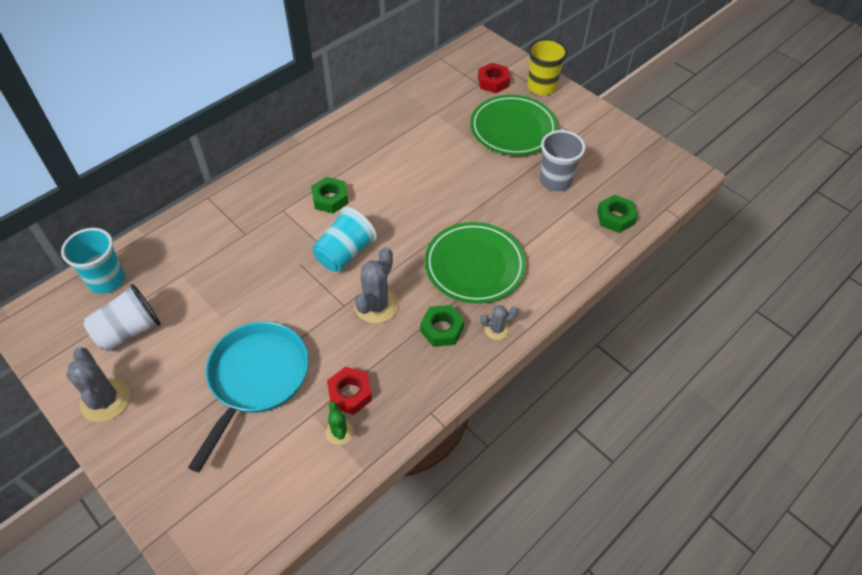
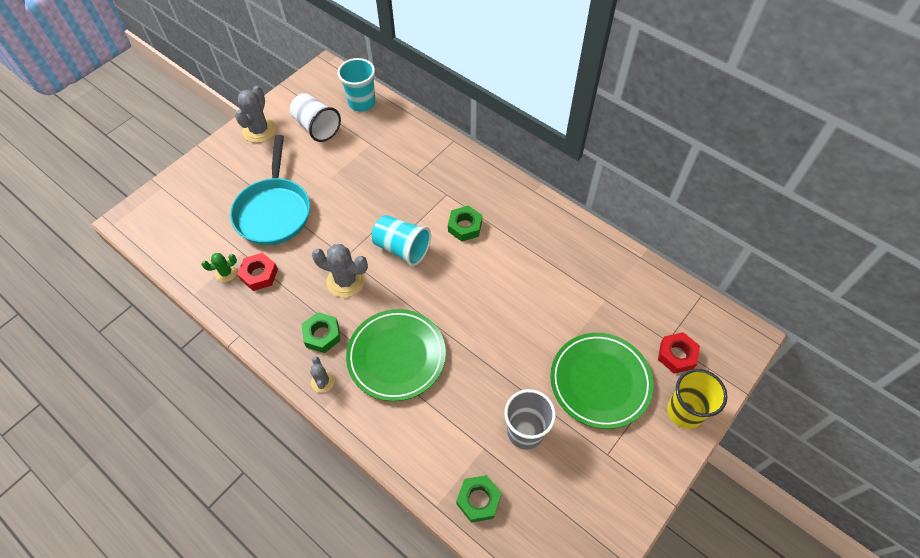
camera: 85 degrees right, 5 degrees up
grey cactus [66,347,130,422] -> grey cactus turned 45 degrees counterclockwise [235,86,276,143]
turquoise pan [188,321,309,472] -> turquoise pan turned 75 degrees clockwise [230,135,310,245]

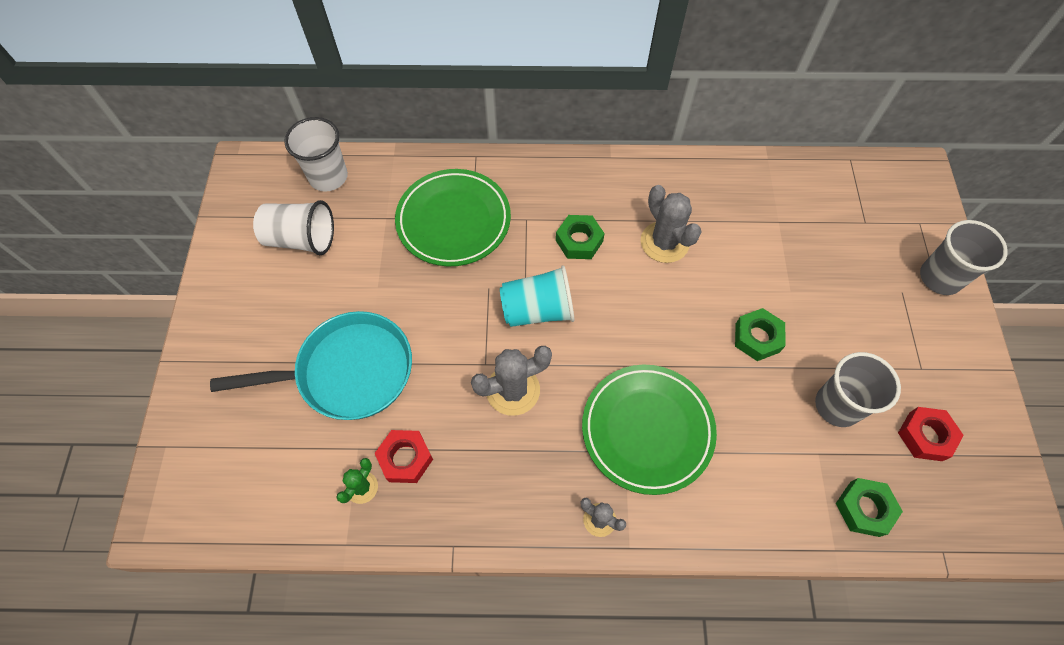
camera: 40 degrees left, 5 degrees up
turquoise pan [230,135,310,245] -> turquoise pan turned 60 degrees counterclockwise [210,311,412,420]
grey cactus [235,86,276,143] -> grey cactus moved to [641,185,702,263]
green nut [301,312,341,353] -> green nut moved to [735,308,786,361]
turquoise cup [338,58,376,112] -> white cup [284,117,348,192]
green plate [550,333,653,429] -> green plate moved to [395,169,511,266]
red nut [658,332,700,374] -> red nut moved to [898,407,964,461]
yellow cup [667,369,727,429] -> grey cup [920,220,1008,295]

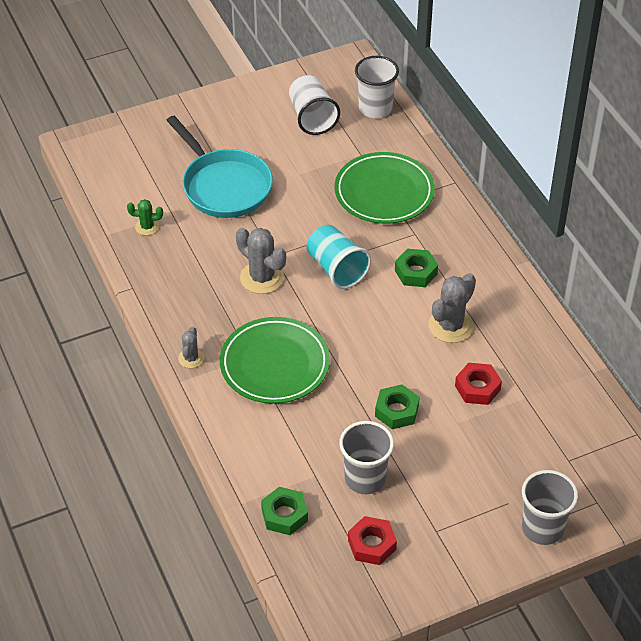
camera: 65 degrees right, 15 degrees down
red nut [375,430,433,483] -> red nut moved to [455,363,502,405]

